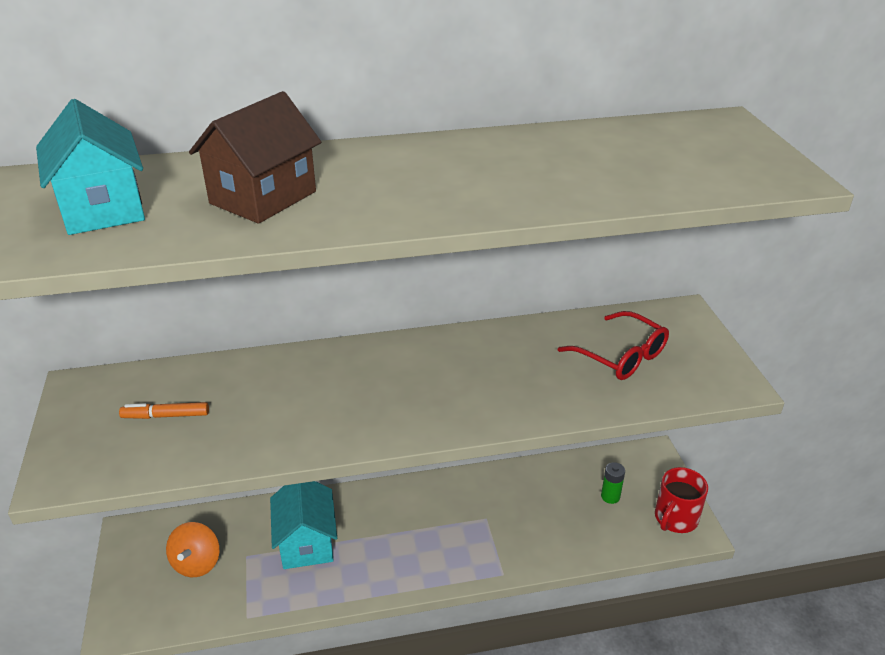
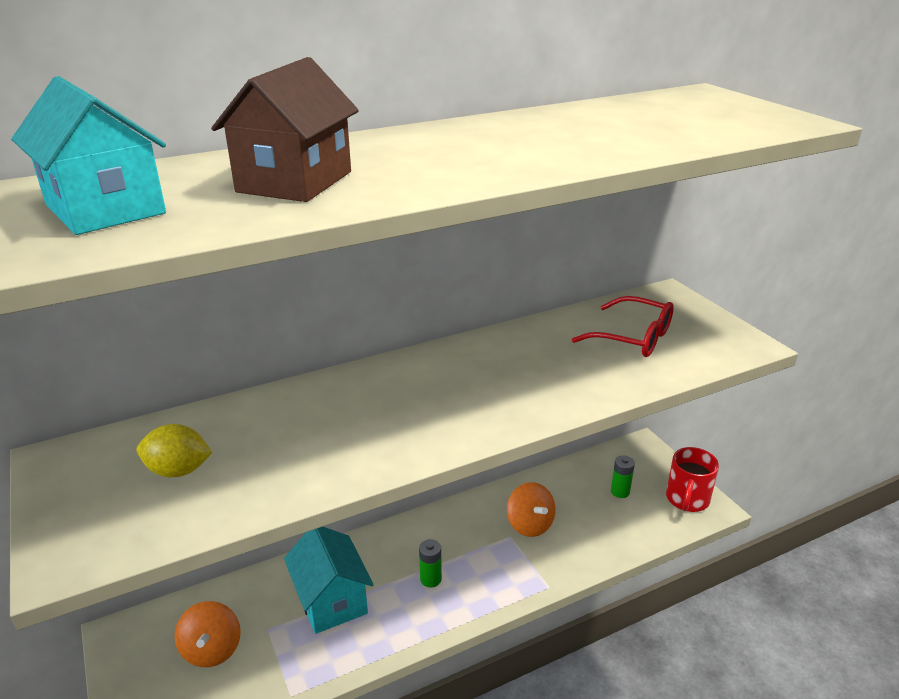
camera: 15 degrees left, 5 degrees down
orange marker [119,402,209,419] -> yellow lemon [137,424,212,477]
none -> green battery [419,539,442,587]
none -> orange spinning top [507,482,556,537]

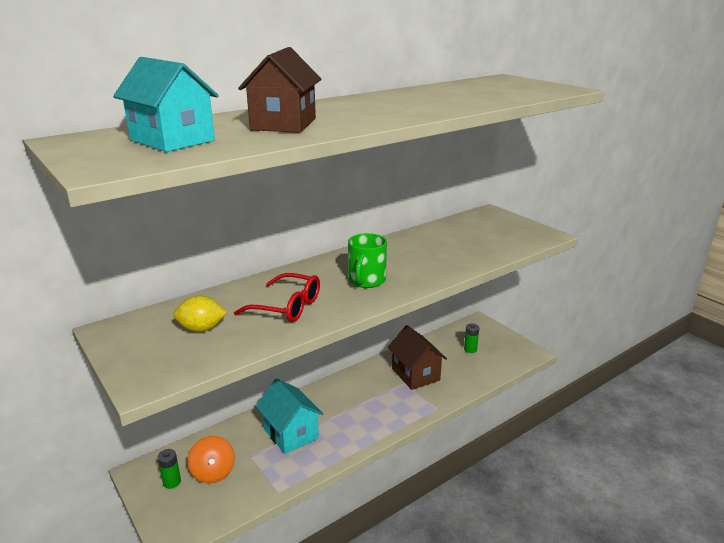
camera: 10 degrees left, 5 degrees down
green battery [419,539,442,587] -> green battery moved to [157,449,181,489]
orange spinning top [507,482,556,537] -> brown house [388,325,447,390]
red glasses [572,296,674,357] -> red glasses moved to [234,273,320,322]
red mug [666,447,719,512] -> none
none -> green mug [348,233,387,288]

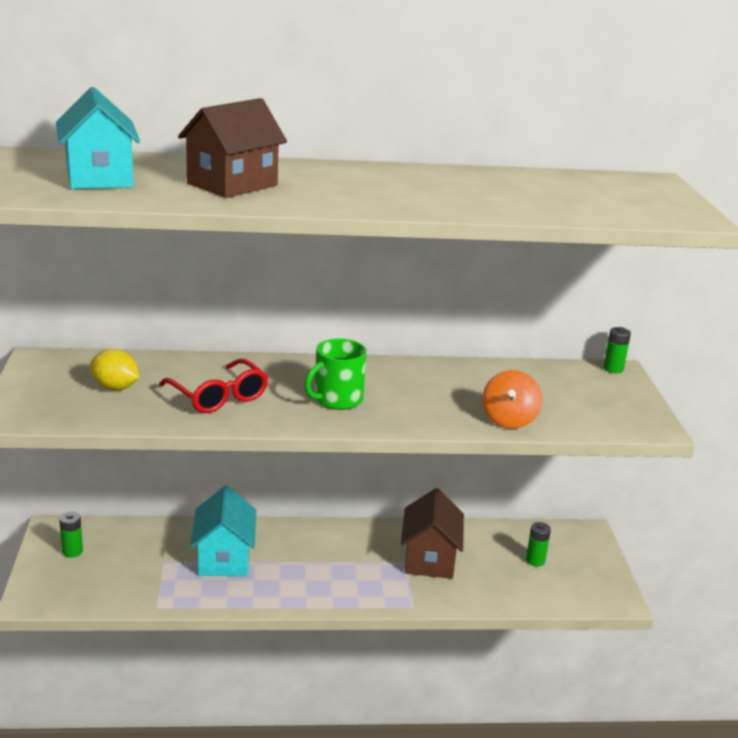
camera: 30 degrees right, 0 degrees up
orange spinning top [188,436,235,484] -> orange spinning top moved to [482,370,542,429]
none -> green battery [604,327,631,373]

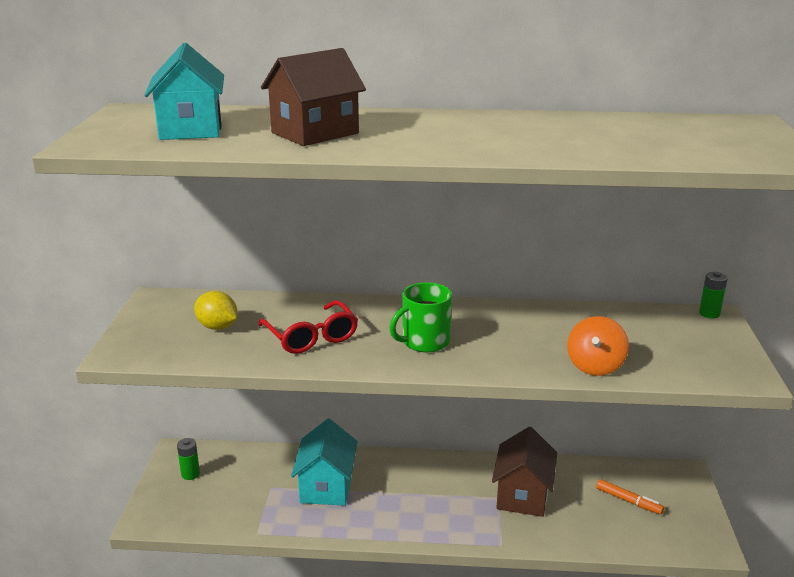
camera: 10 degrees right, 0 degrees up
green battery [526,522,551,566] -> orange marker [596,479,664,515]

